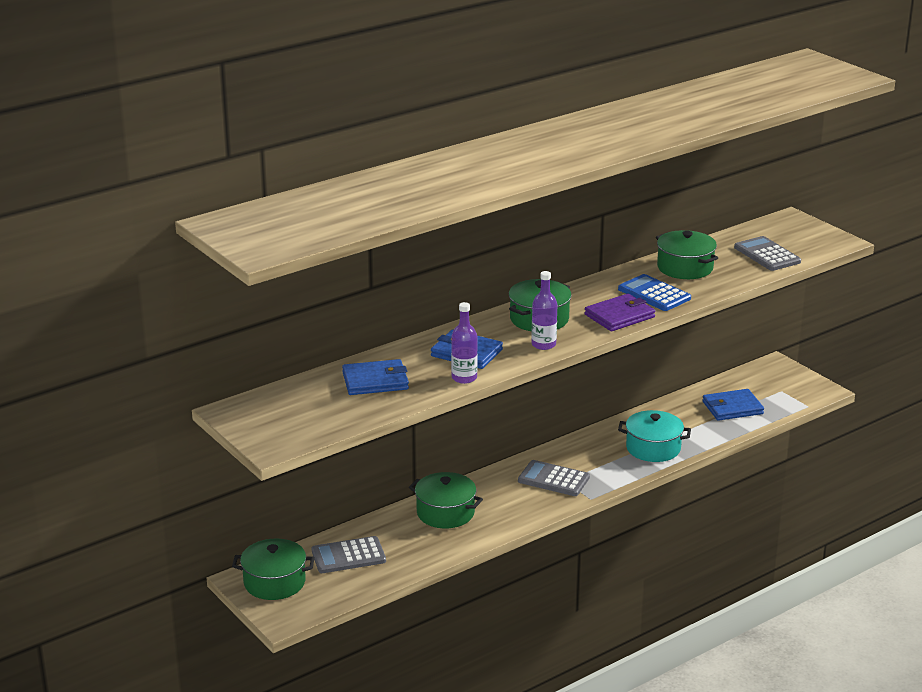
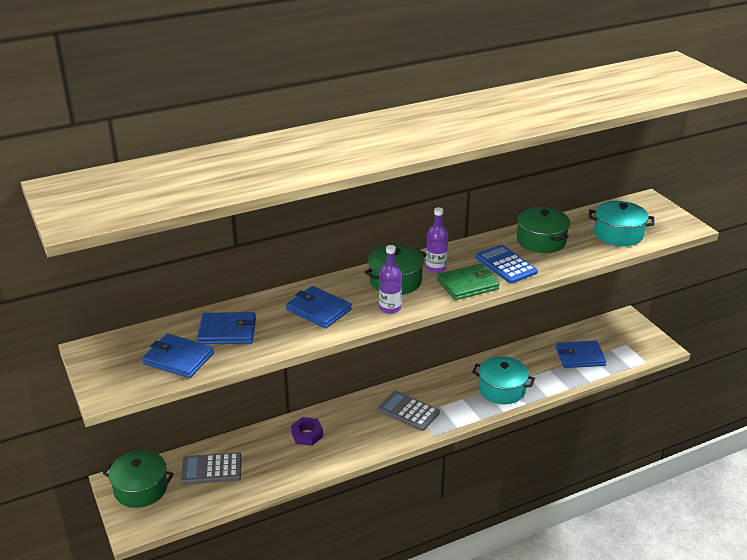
camera: 10 degrees right, 5 degrees up
green pot [409,472,483,528] -> purple nut [291,417,323,446]
purple bottle [451,302,478,384] -> purple bottle moved to [426,207,448,273]
purple wallet [585,293,655,331] -> green wallet [437,264,500,300]
grey calculator [734,236,801,271] -> turquoise pot [589,201,654,246]
none -> blue wallet [142,334,214,378]

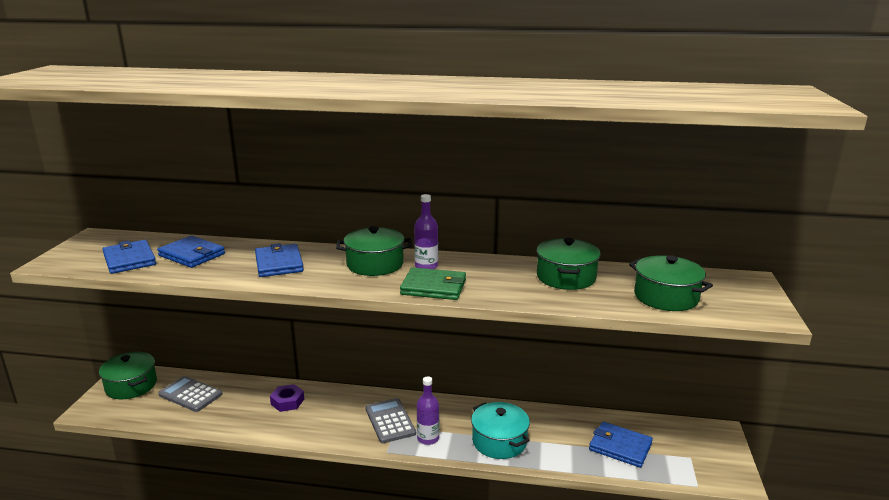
camera: 35 degrees right, 10 degrees down
purple bottle [379,245,402,314] -> purple bottle moved to [417,376,439,445]
blue calculator [475,245,538,284] -> none
turquoise pot [589,201,654,246] -> green pot [629,255,713,311]

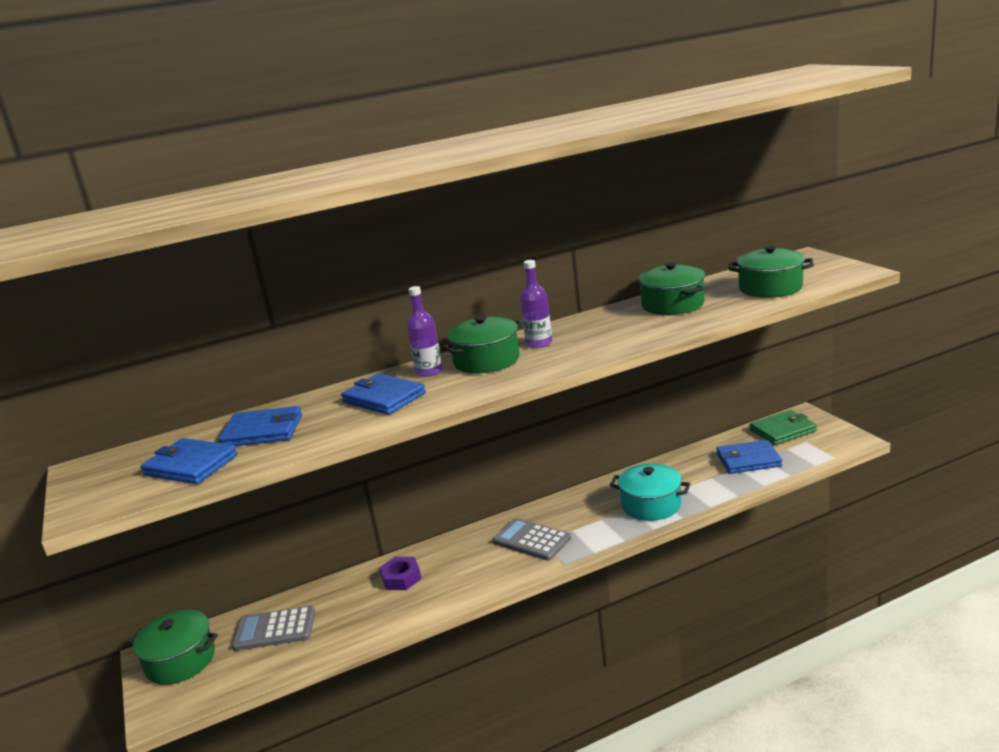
camera: 30 degrees left, 0 degrees up
green wallet [400,268,466,300] -> green wallet moved to [750,410,817,445]
purple bottle [417,376,439,445] -> purple bottle moved to [407,286,443,377]

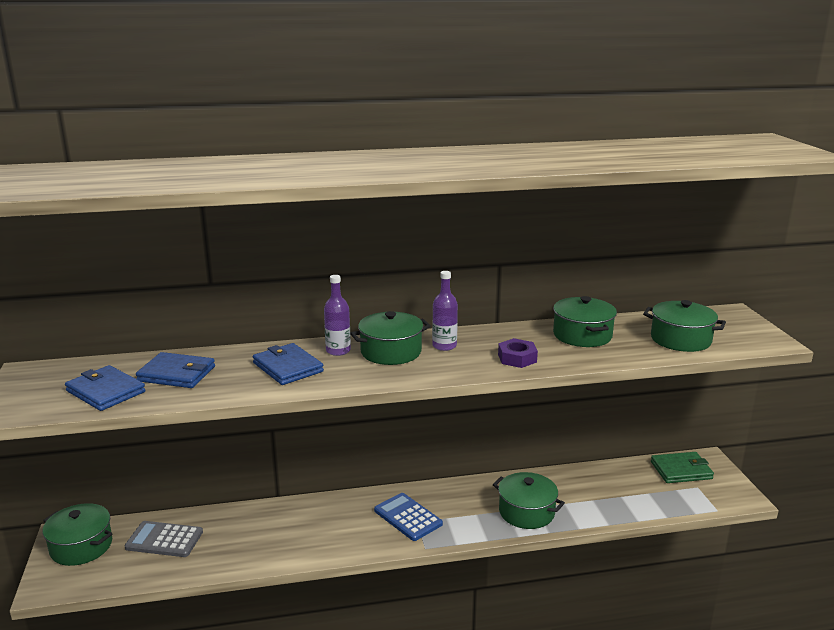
camera: 10 degrees right, 0 degrees up
purple nut [380,557,422,590] -> purple nut moved to [498,338,538,368]
grey calculator [492,518,571,560] -> blue calculator [374,493,443,541]
turquoise pot [610,463,691,521] -> green pot [493,472,565,529]
blue wallet [717,440,782,474] -> none

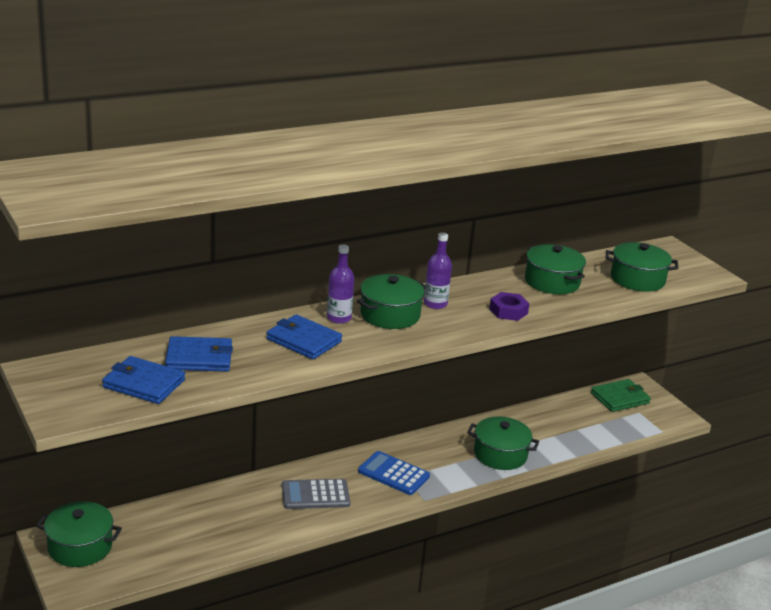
camera: 20 degrees left, 5 degrees up
grey calculator [124,521,203,557] -> grey calculator moved to [282,479,350,509]

